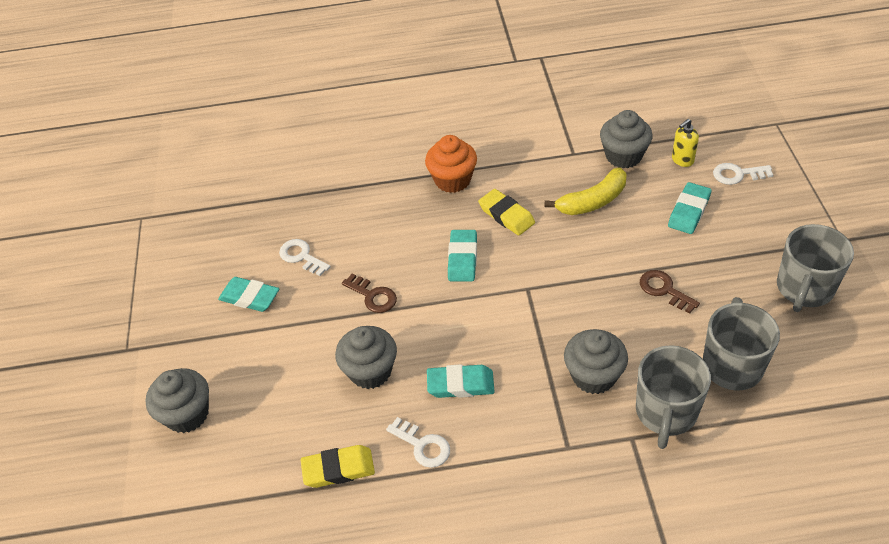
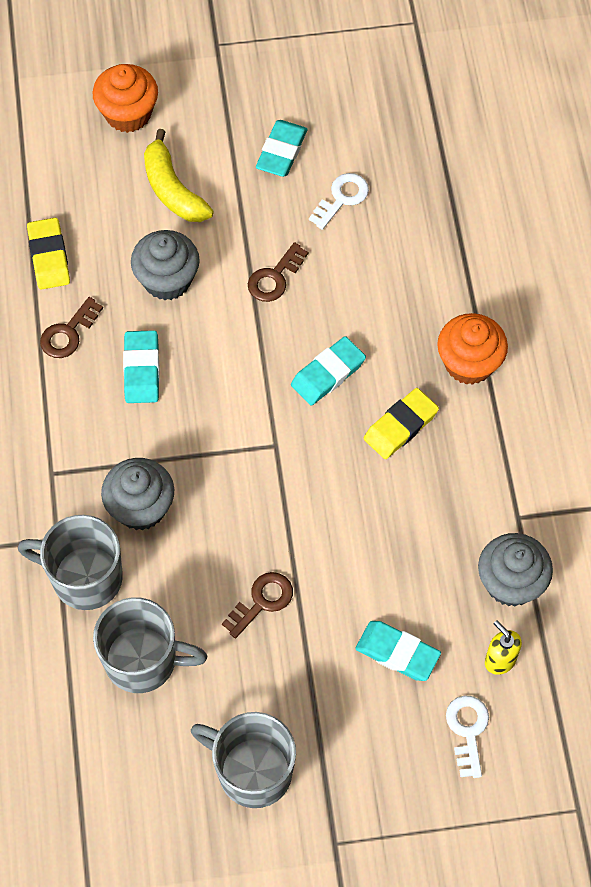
camera: 85 degrees right, 15 degrees up
grey cupcake [145,368,209,433] -> orange cupcake [92,64,158,133]
white key [386,417,450,468] -> brown key [40,297,103,358]
turquoise eraser [448,230,477,282] -> turquoise eraser turned 45 degrees counterclockwise [291,336,366,405]
yellow banana [544,167,626,215] -> yellow banana moved to [144,129,214,222]

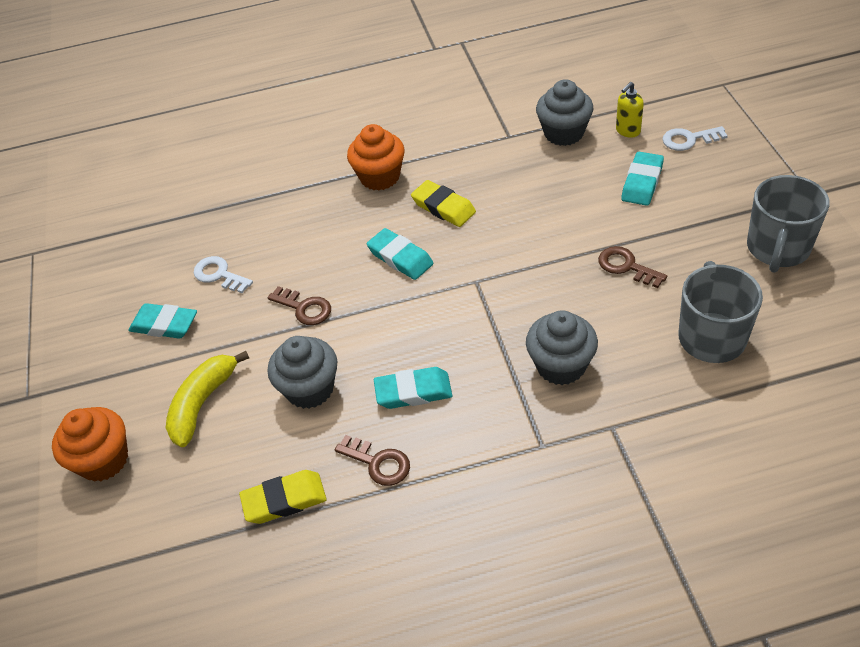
camera: 90 degrees left, 15 degrees down
grey mug [18,515,123,610] -> none
yellow banana [144,129,214,222] -> yellow banana turned 150 degrees clockwise [166,351,249,447]

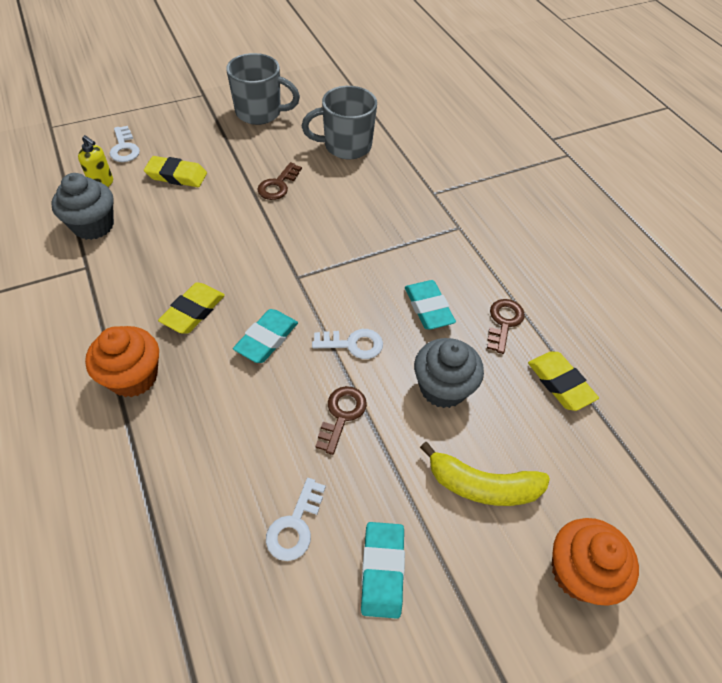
camera: 110 degrees left, 5 degrees up
grey cupcake [526,310,598,385] -> none
turquoise eraser [621,152,664,206] -> yellow eraser [144,156,207,187]
none -> white key [312,329,383,359]

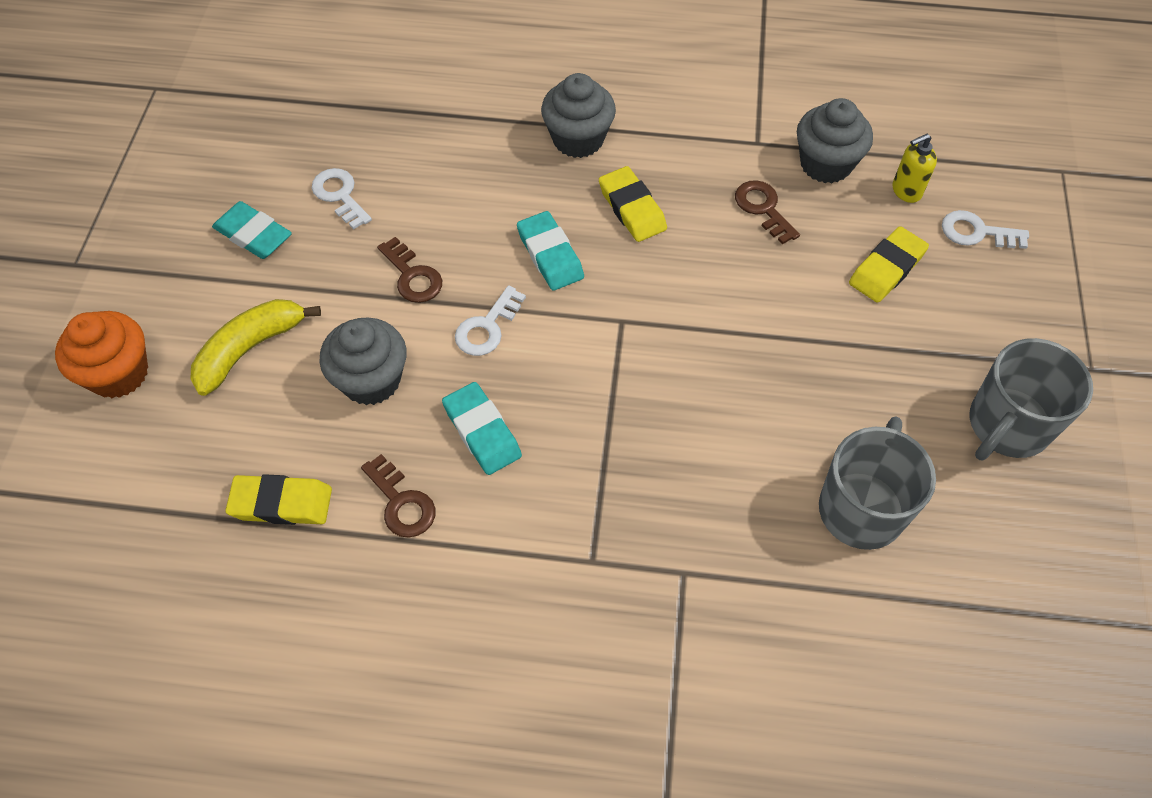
camera: 125 degrees right, 5 degrees up
orange cupcake [85,326,159,397] -> grey cupcake [541,73,616,158]
brown key [257,162,302,200] -> brown key moved to [735,180,800,244]
turquoise eraser [405,280,456,329] -> turquoise eraser turned 45 degrees clockwise [442,382,522,475]

